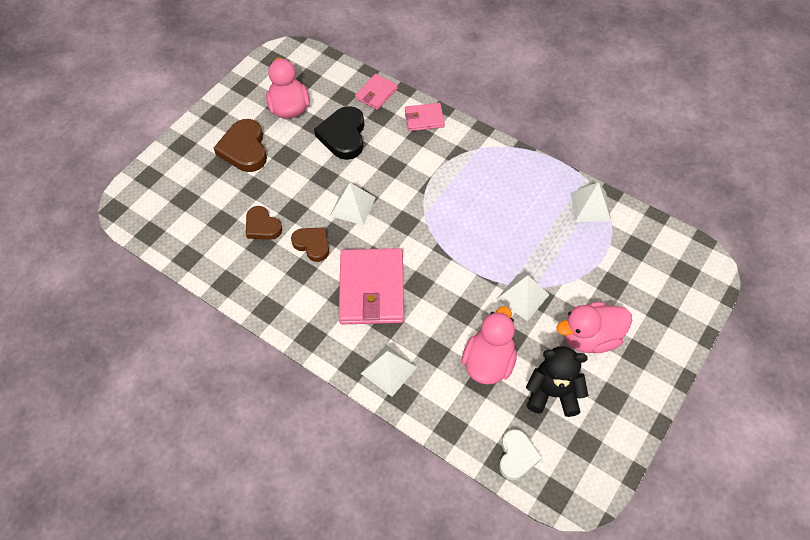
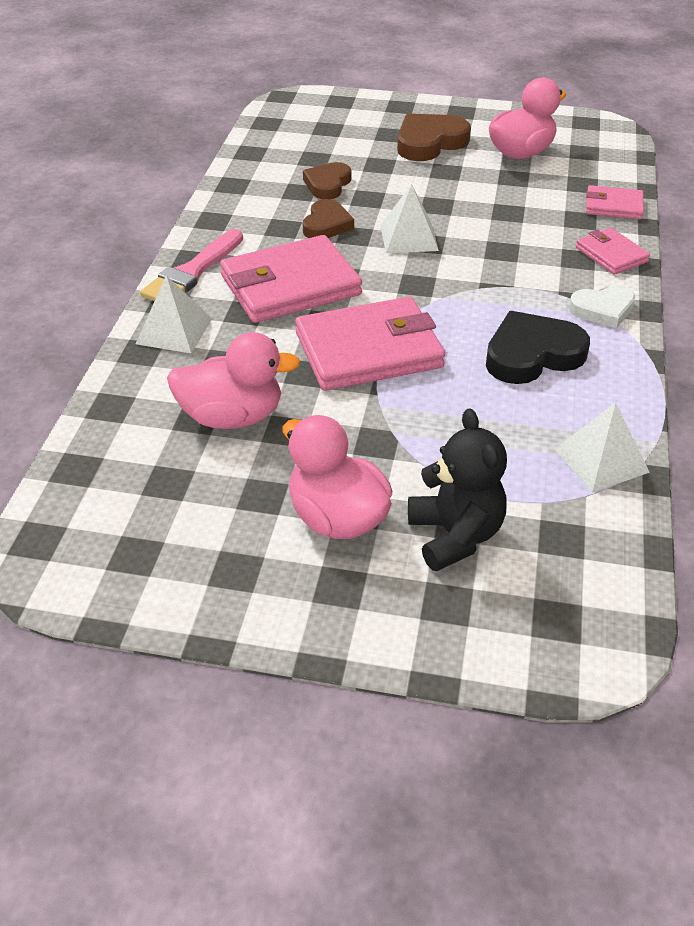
camera: 65 degrees right, 15 degrees down
black heart [314,106,364,160] -> black heart moved to [486,311,590,384]
white pyramid [496,274,550,321] -> none
white heart [499,429,542,480] -> white heart moved to [569,285,635,328]
black teddy bear [526,346,588,417] -> black teddy bear moved to [408,409,507,572]
none -> pink brush [140,229,243,301]
none -> pink wallet [295,297,445,391]

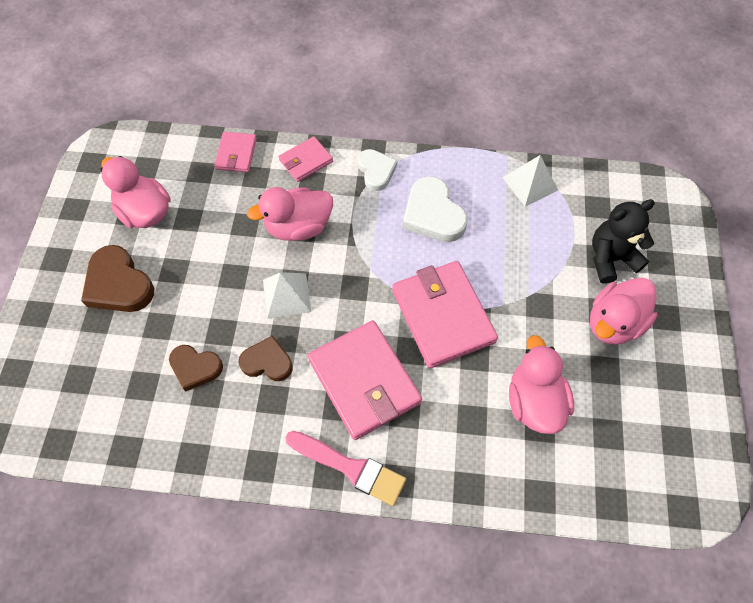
camera: 95 degrees left, 20 degrees up
white pyramid [136,275,212,354] -> none
black heart [486,311,590,384] -> white heart [402,176,468,242]
none -> pink duck [247,187,333,241]

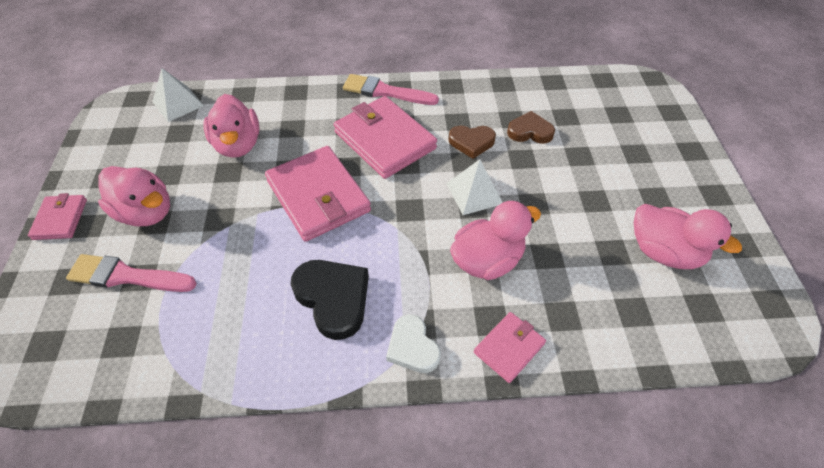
camera: 170 degrees right, 10 degrees down
brown heart [81,245,154,312] -> none
pink wallet [214,132,257,172] -> pink wallet moved to [28,193,87,240]
white heart [402,176,468,242] -> black heart [291,260,369,340]
white pyramid [502,155,558,207] -> white pyramid moved to [153,68,204,122]
pink duck [590,277,657,345] -> pink duck turned 90 degrees clockwise [98,166,170,226]
black teddy bear [592,199,655,284] -> pink brush [66,254,197,292]

